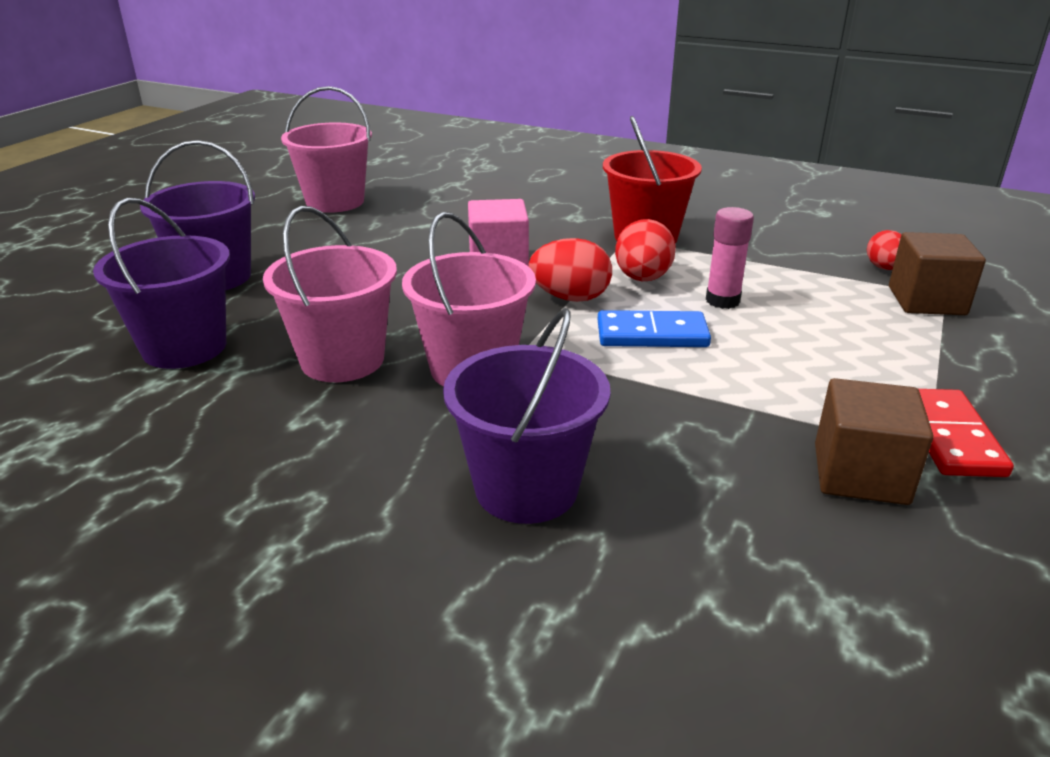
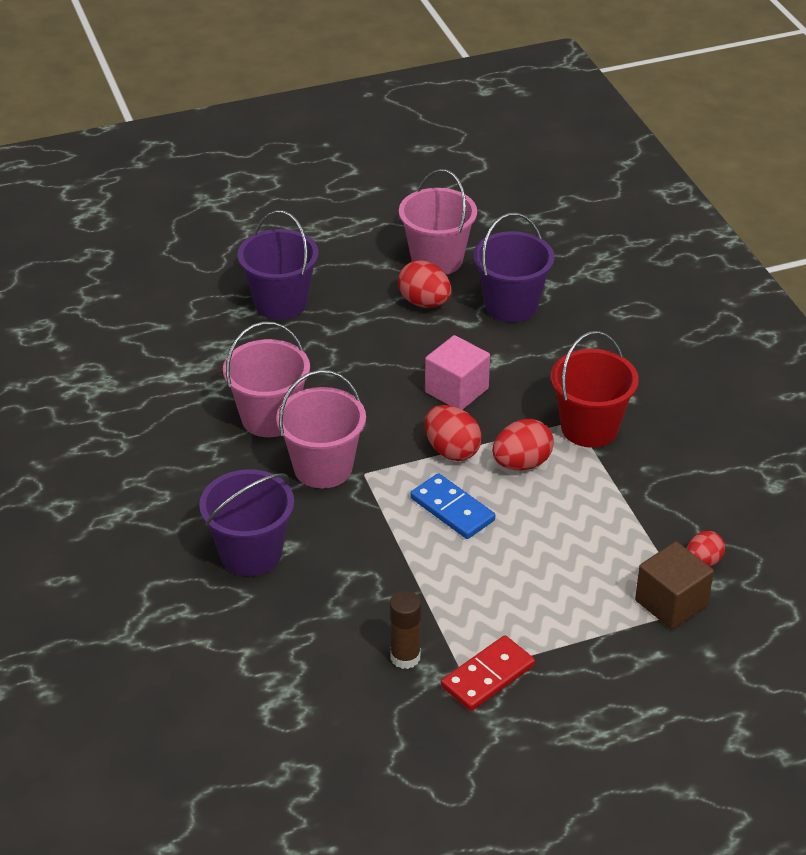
camera: 45 degrees right, 10 degrees up
purple bucket [93,198,230,369] -> purple bucket moved to [473,213,555,322]
pink glue stick [706,207,754,309] -> none
brown cube [815,378,933,505] -> brown glue stick [389,591,422,669]
none -> red egg [398,260,452,308]

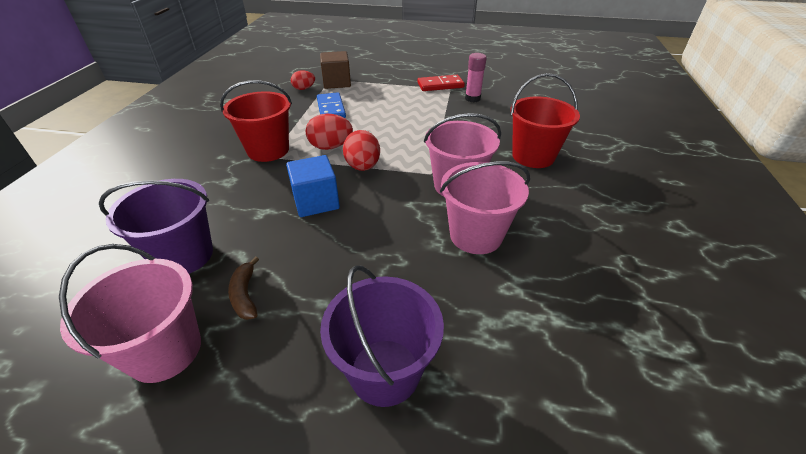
camera: 150 degrees left, 0 degrees up
purple bucket [199,469,294,576] -> red bucket [510,73,580,168]
brown glue stick [389,591,422,669] -> pink glue stick [465,53,487,102]
red egg [398,260,452,308] -> brown banana [228,256,259,320]
blue domino [410,473,495,539] -> blue domino moved to [317,92,346,118]
pink cube [425,335,490,410] -> blue cube [286,155,340,217]

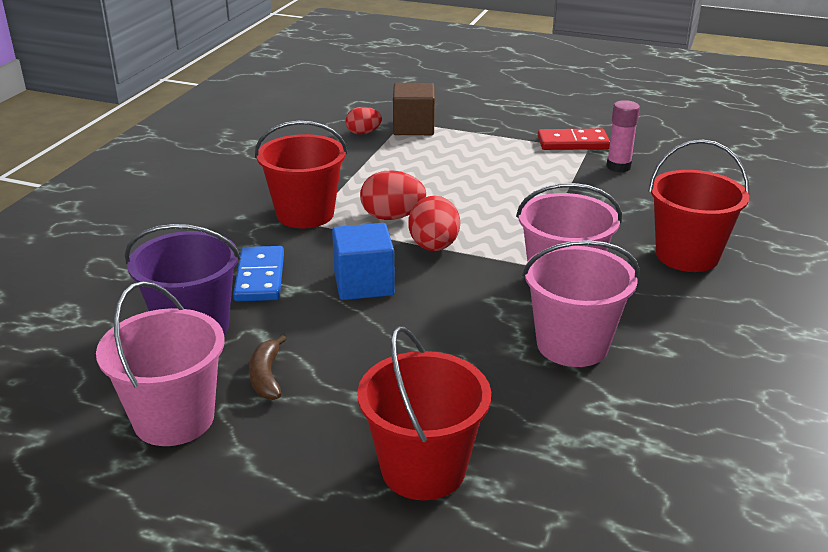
camera: 10 degrees right, 10 degrees down
blue domino [317,92,346,118] -> blue domino moved to [233,246,284,301]
purple bucket [320,265,444,407] -> red bucket [357,326,491,500]

